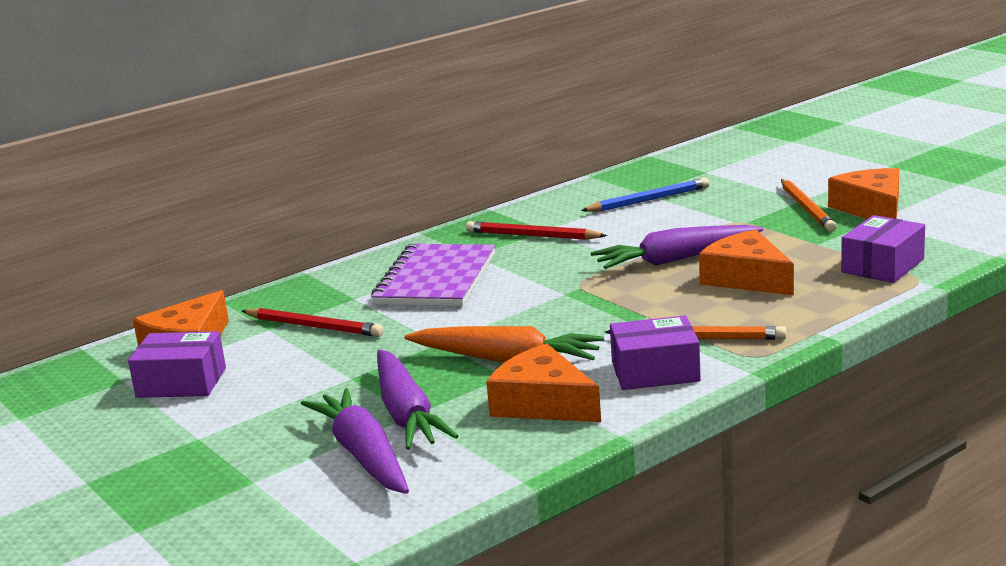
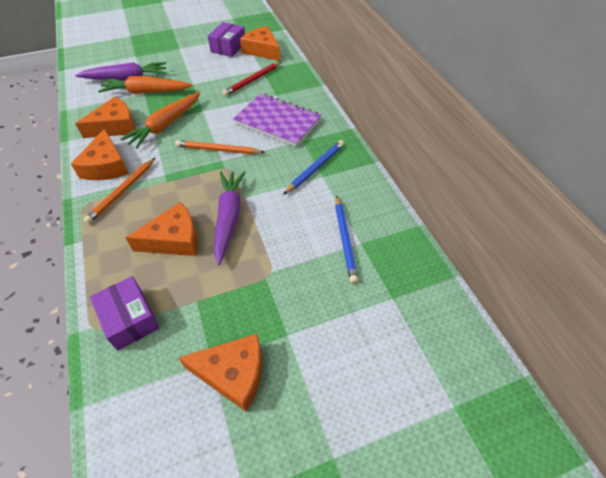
camera: 105 degrees right, 30 degrees up
purple carrot [377,349,458,450] -> orange carrot [98,76,193,94]
red pencil [466,221,607,240] -> blue pencil [283,140,344,195]
purple box [610,315,701,390] -> orange cheese [71,129,129,180]
orange pencil [781,179,837,232] -> orange pencil moved to [175,140,265,154]

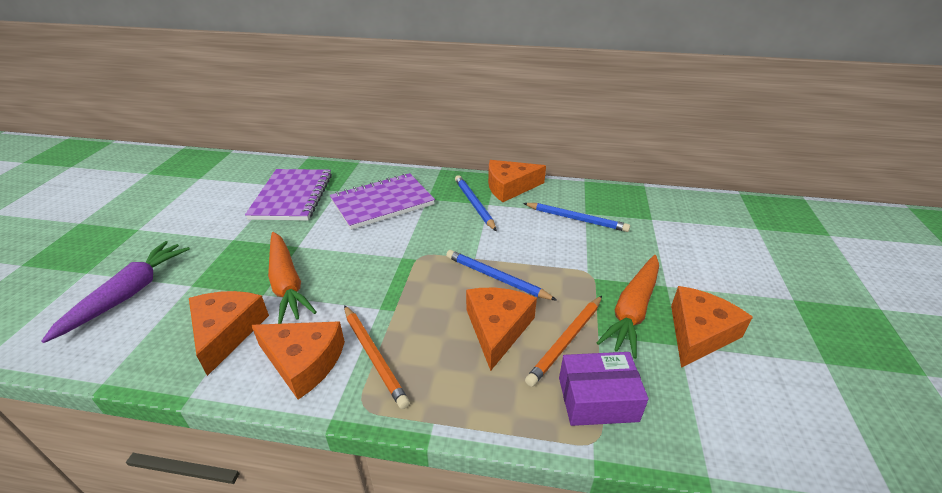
camera: 60 degrees left, 15 degrees down
orange carrot [98,76,193,94] -> orange carrot moved to [597,255,659,359]
orange pencil [175,140,265,154] -> orange pencil moved to [525,296,602,387]
purple box [208,22,245,57] -> none
purple carrot [214,171,246,265] -> blue pencil [446,250,557,301]
red pencil [222,62,281,96] -> purple notebook [245,169,332,220]
orange cheese [240,26,280,61] -> orange cheese moved to [488,160,546,202]

